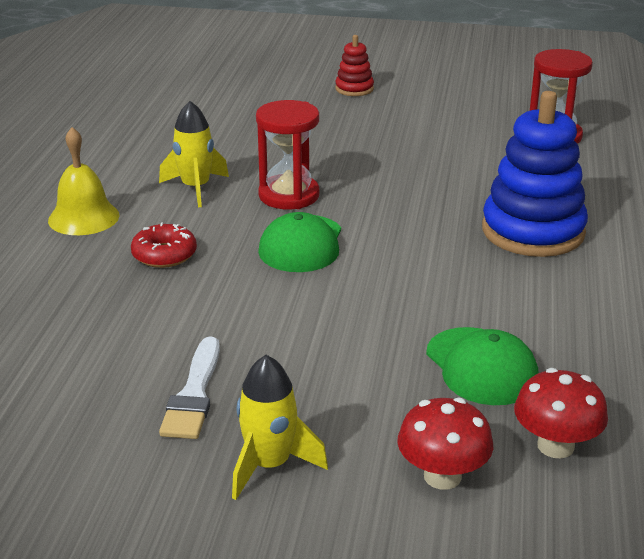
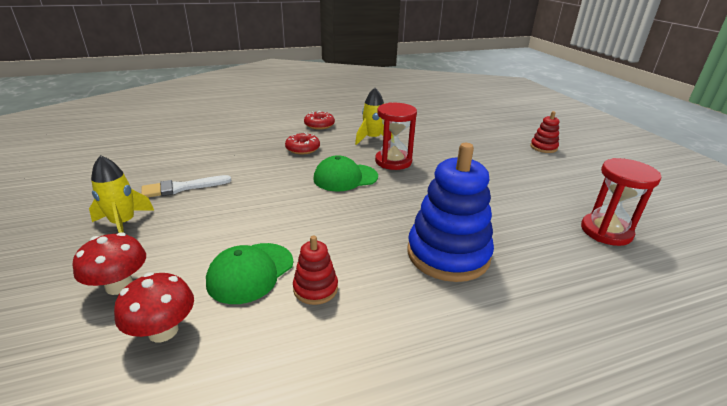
camera: 60 degrees right, 0 degrees up
yellow bell [48,127,119,235] -> red donut [304,111,335,130]
none -> red stacking toy [293,236,338,305]

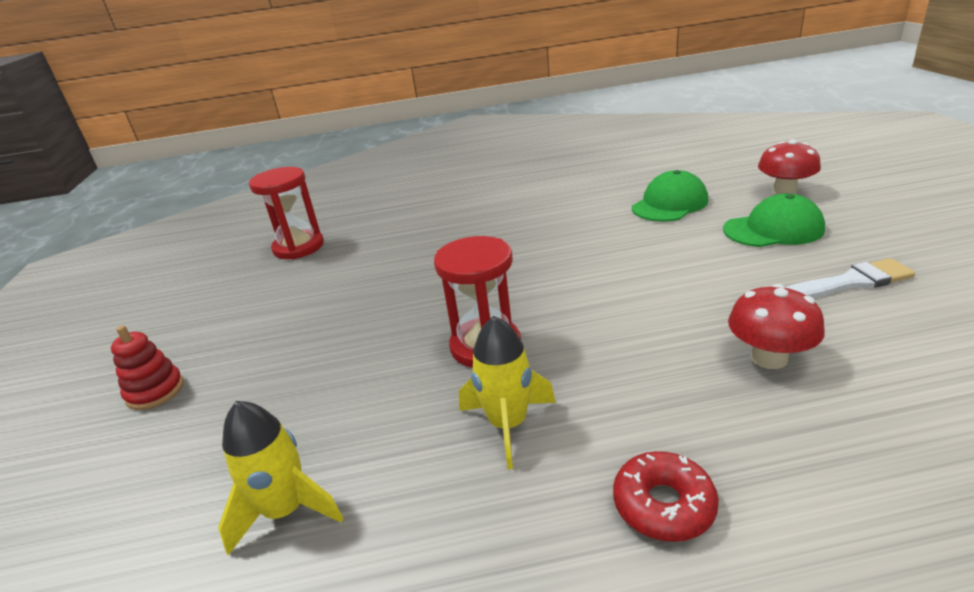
camera: 165 degrees left, 0 degrees up
yellow rocket [89,155,154,233] -> yellow rocket moved to [218,401,343,555]
red mushroom [114,272,194,342] -> red mushroom moved to [728,284,825,369]
red donut [285,132,320,154] -> none
red stacking toy [293,236,338,305] -> none
green cap [313,155,378,192] -> green cap moved to [723,194,825,247]
blue stacking toy [407,143,494,282] -> none

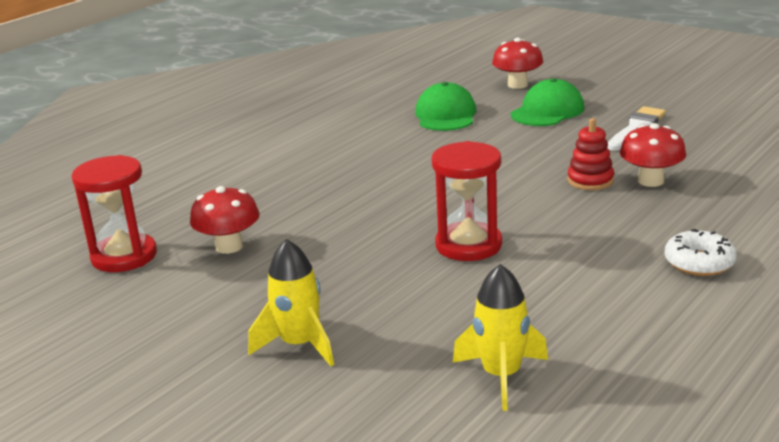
camera: 45 degrees left, 5 degrees down
red stacking toy [111,325,184,410] -> red stacking toy moved to [567,118,614,190]
yellow rocket [459,316,556,469] -> yellow rocket moved to [248,239,334,366]
red donut [613,451,719,542] -> white donut [664,229,737,276]
none -> red mushroom [190,186,260,254]

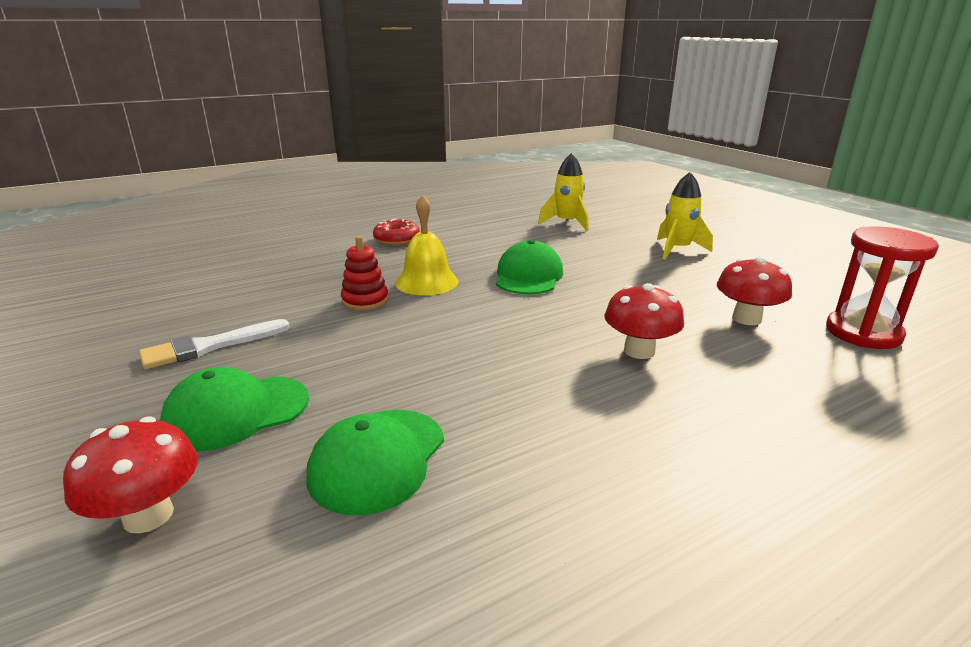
camera: 160 degrees left, 0 degrees up
red hourglass [432,141,502,261] -> green cap [496,240,563,294]
red mushroom [620,123,686,187] -> red mushroom moved to [604,283,684,359]
white donut [664,229,737,276] -> red donut [373,218,420,245]
none -> yellow bell [395,195,459,295]

